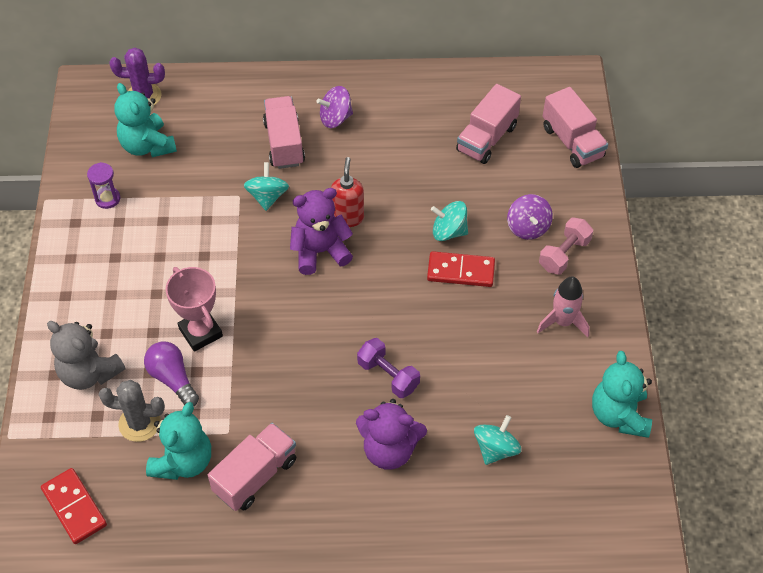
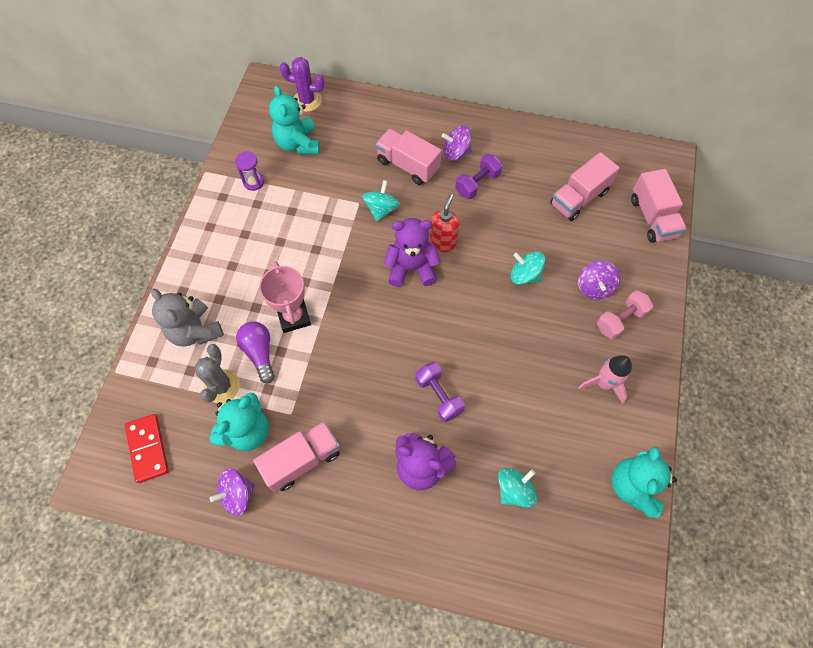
camera: 15 degrees right, 10 degrees up
grey cactus [99,380,165,442] -> grey cactus turned 75 degrees clockwise [194,344,240,403]
pink truck [263,96,305,169] -> pink truck turned 60 degrees counterclockwise [375,128,442,185]
red domino [427,251,495,287] -> none
none -> purple spinning top [210,469,255,516]
none -> purple dumbbell [455,154,503,199]

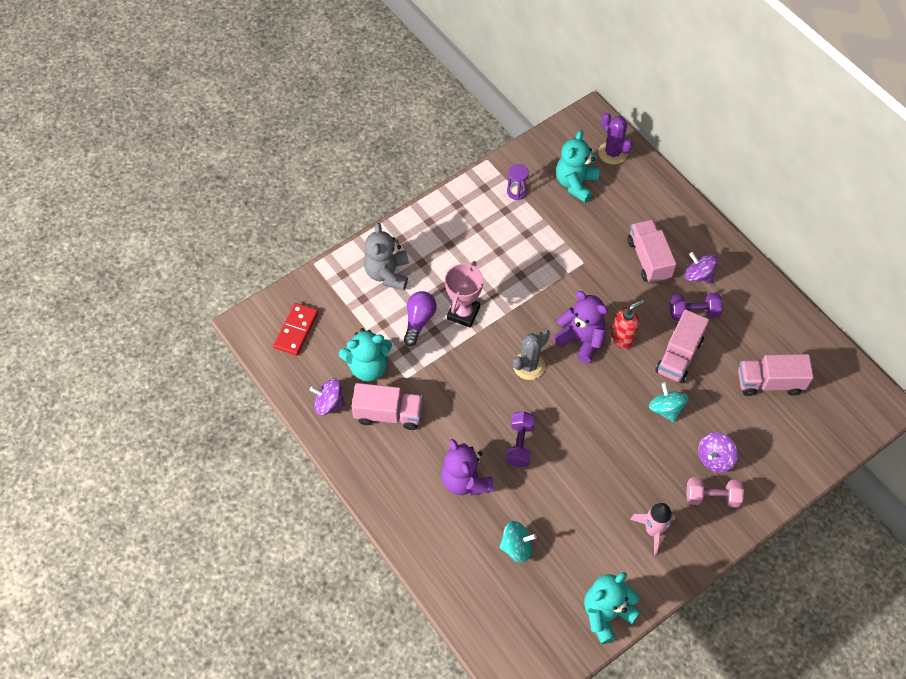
camera: 40 degrees right, 5 degrees down
grey cactus [194,344,240,403] -> grey cactus moved to [513,329,550,380]
turquoise spinning top [362,180,400,221] -> none
pink truck [631,169,687,243] -> pink truck moved to [655,309,709,383]

